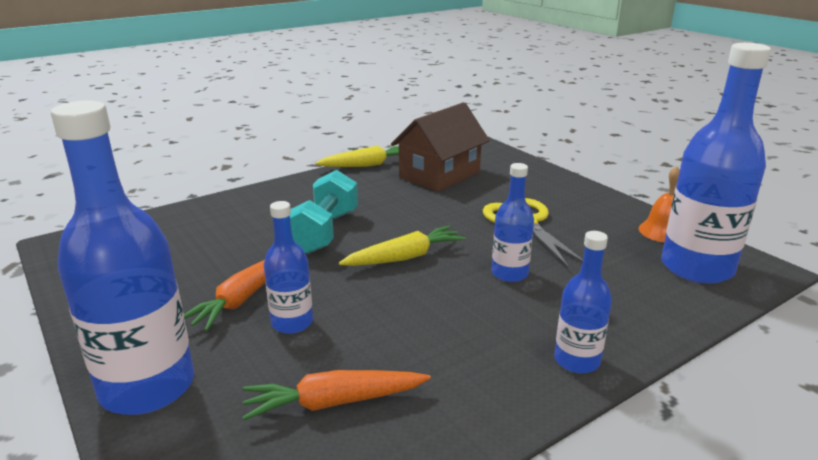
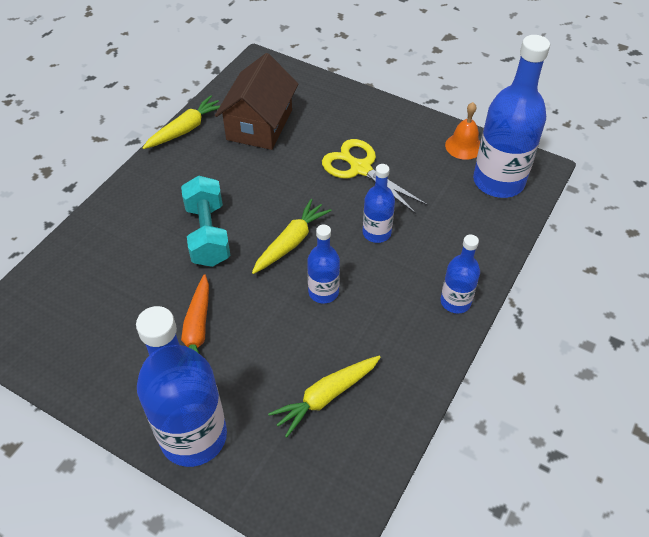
camera: 25 degrees left, 25 degrees up
orange carrot [242,370,431,420] -> yellow carrot [268,356,381,437]
blue bottle [264,201,313,334] -> blue bottle moved to [307,224,340,304]

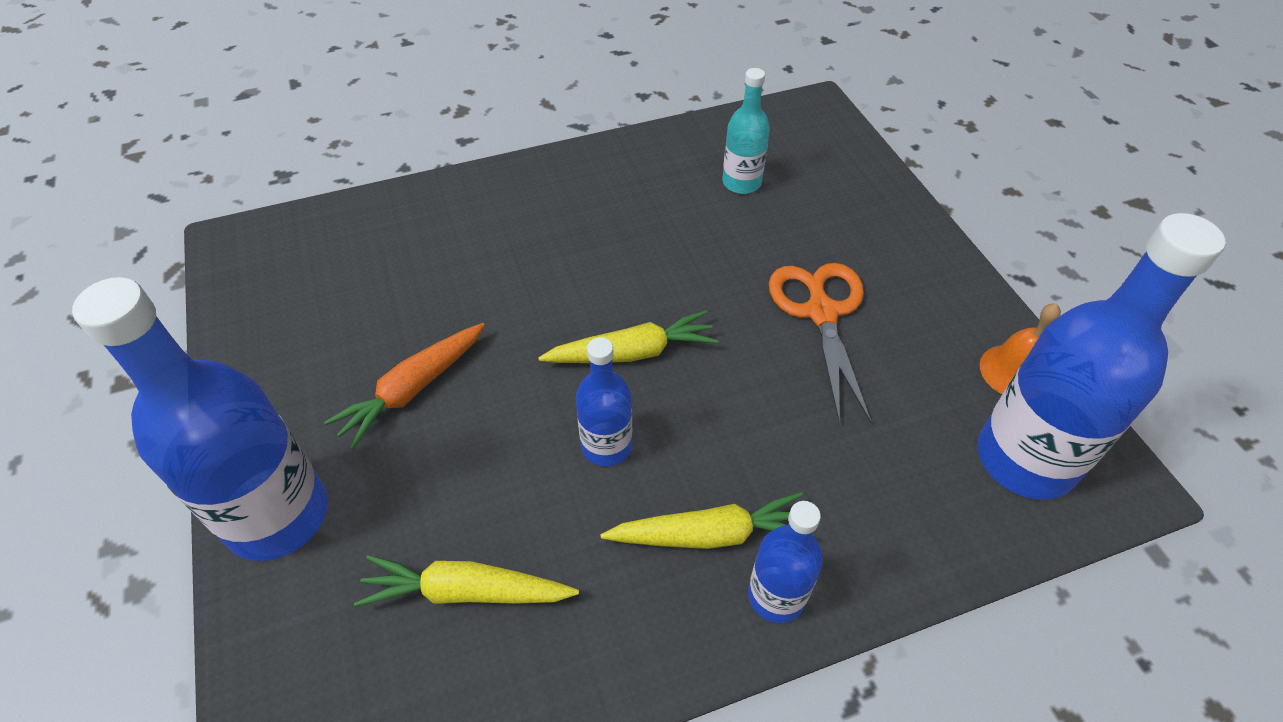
camera: 40 degrees right, 0 degrees up
yellow carrot [142,95,220,149] -> yellow carrot moved to [600,492,814,549]
turquoise dumbbell [181,175,231,267] -> none
brown house [215,53,298,150] -> turquoise bottle [722,68,770,194]
yellow scissors [322,139,428,214] -> orange scissors [769,263,871,424]
blue bottle [363,164,395,243] -> none

